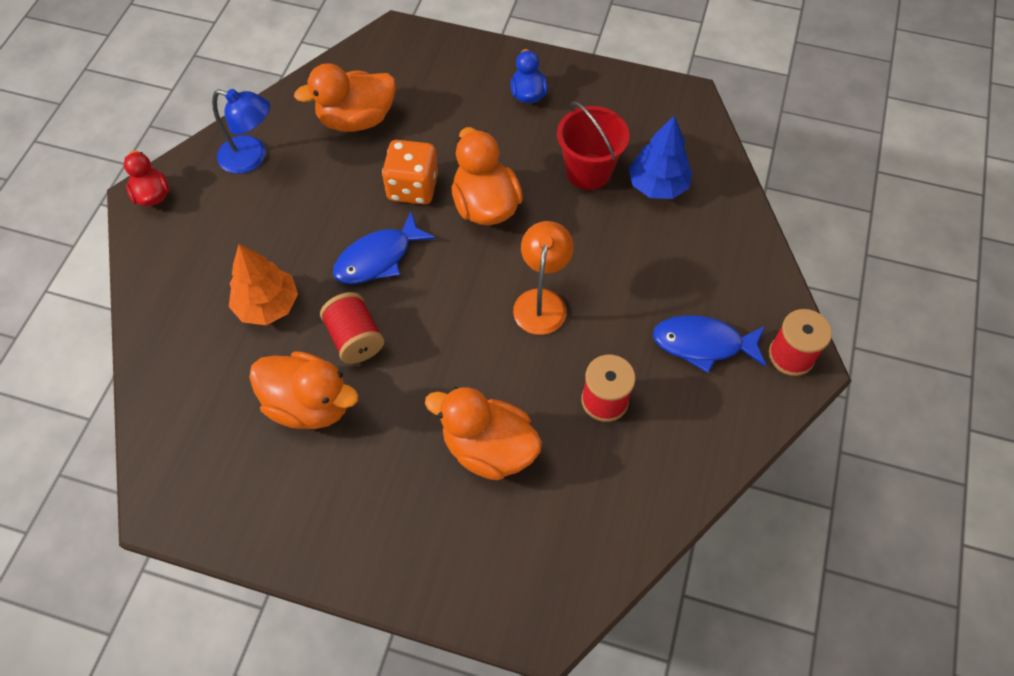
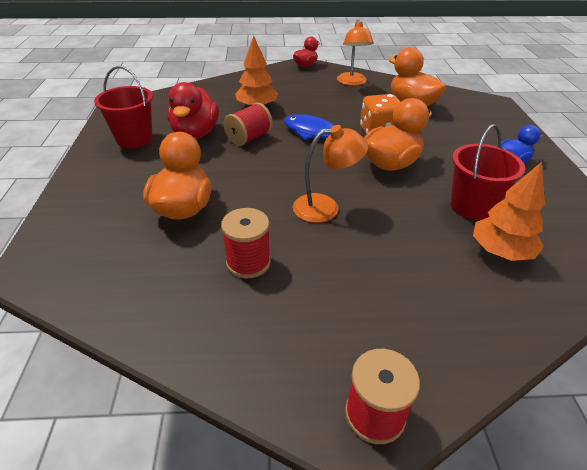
camera: 70 degrees right, 20 degrees down
blue lamp [212,89,270,174] -> orange lamp [337,20,374,86]
orange duck [249,351,359,429] -> red duck [167,82,219,138]
blue tree [628,115,692,199] -> orange tree [473,162,545,261]
blue fish [653,315,766,373] -> none
none -> red bucket [94,66,153,148]

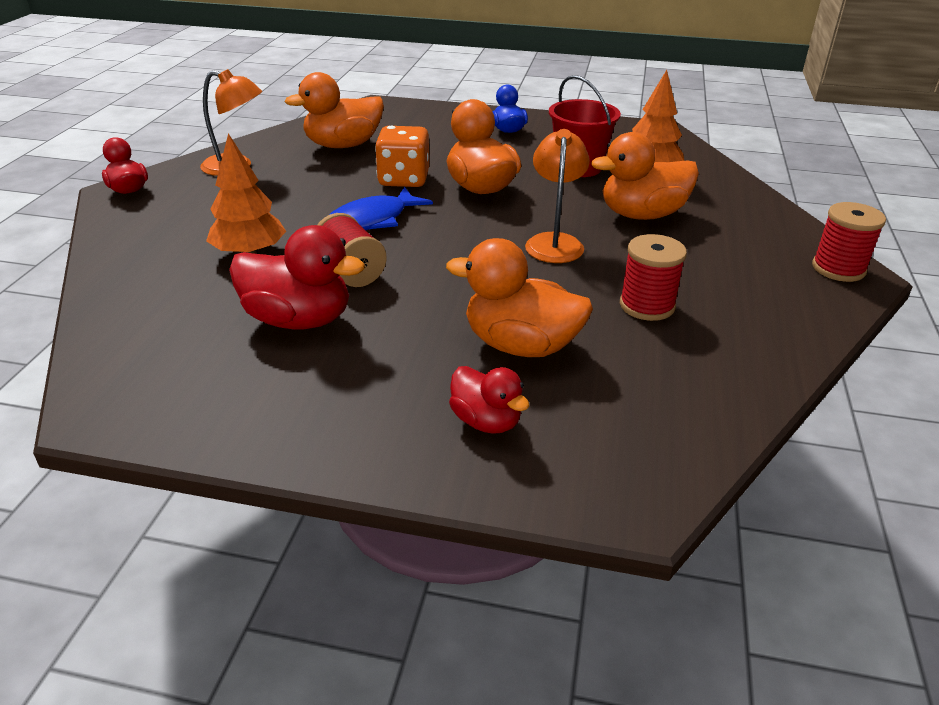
camera: 75 degrees left, 5 degrees down
red bucket [94,66,153,148] -> none
none -> red duck [449,366,530,434]
none -> orange duck [591,132,699,220]

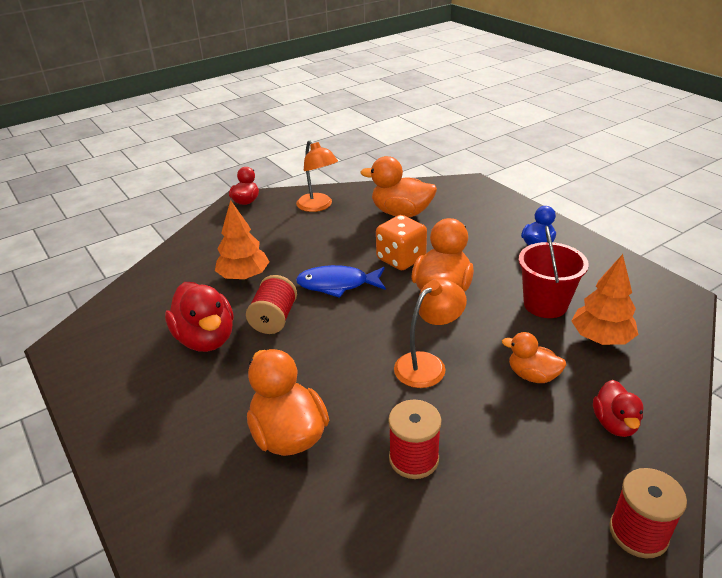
camera: 45 degrees right, 0 degrees up
red duck [449,366,530,434] -> red duck moved to [593,380,644,437]
orange duck [591,132,699,220] -> orange duck [502,332,566,383], size x0.59

